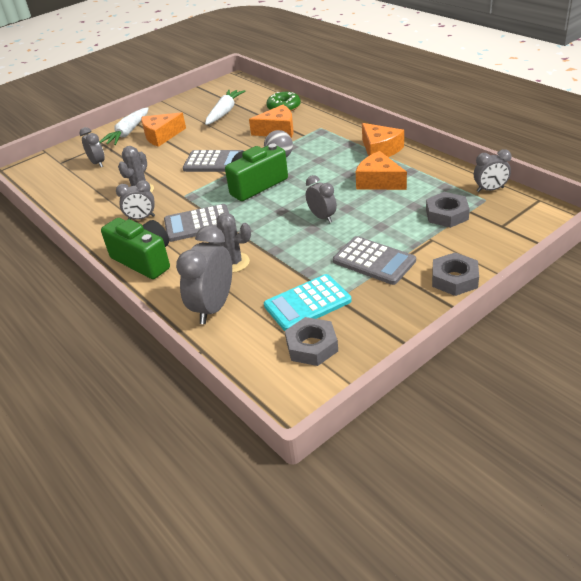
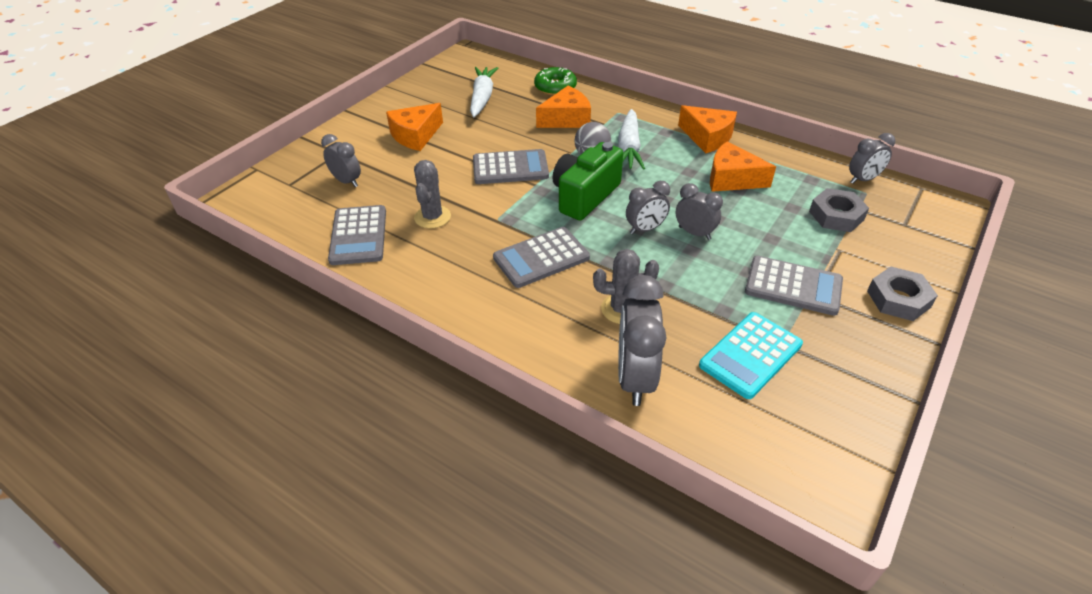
camera: 20 degrees left, 5 degrees up
white carrot [99,107,149,145] -> white carrot moved to [618,109,645,170]
green camera [101,218,170,279] -> none
grey clock [116,180,155,220] -> grey clock moved to [626,181,670,234]
grey nut [285,317,338,366] -> none
none -> grey calculator [328,205,386,265]

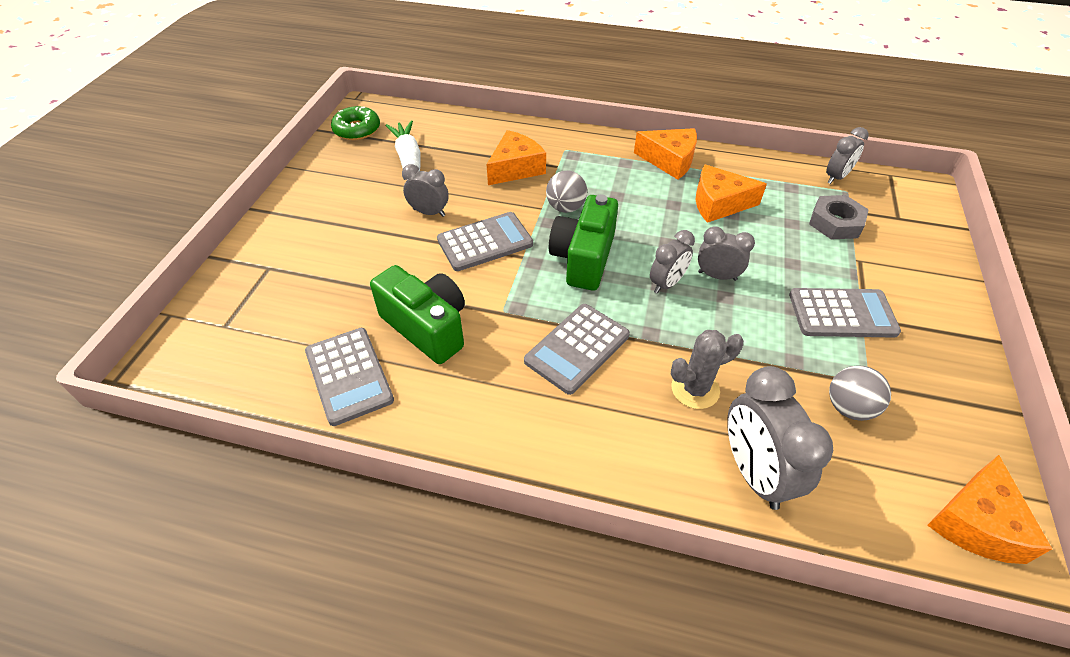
camera: 20 degrees left, 5 degrees up
grey clock [321,134,361,187] -> grey clock moved to [402,164,449,217]
orange cheese [386,103,443,151] -> orange cheese moved to [927,455,1052,564]
grey cactus [414,160,451,228] -> green camera [370,265,465,364]
green donut [534,67,577,95] -> green donut moved to [331,106,380,140]
white carrot [618,109,645,170] -> none
turquoise calculator [699,312,803,399] -> grey ball [829,365,891,421]
grey nut [867,267,938,321] -> none

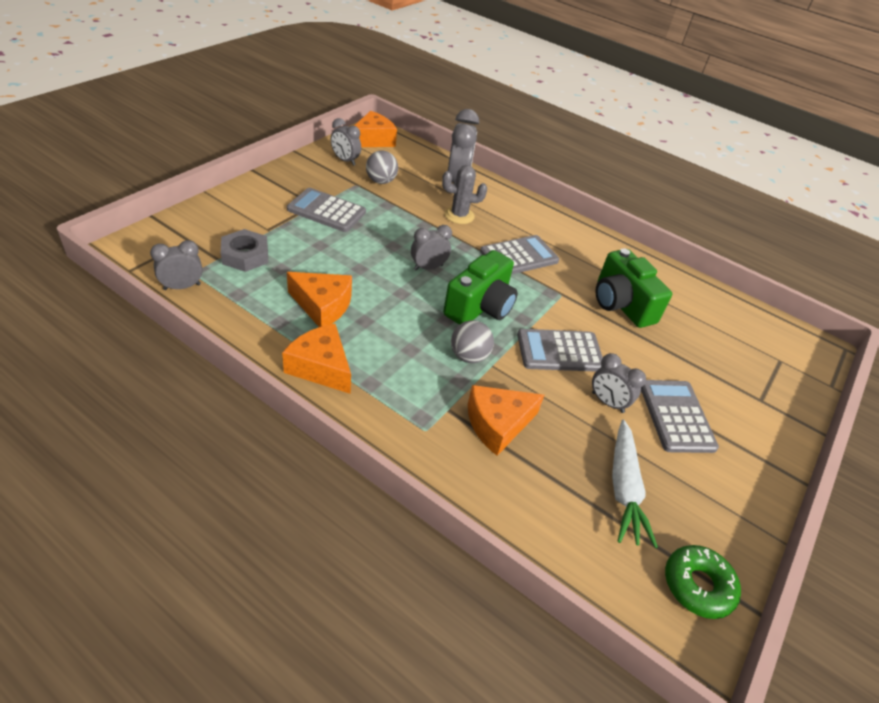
camera: 165 degrees left, 5 degrees down
grey calculator [305,328,394,426] -> grey calculator moved to [641,380,719,453]
grey clock [698,226,755,281] -> grey clock moved to [331,118,361,166]

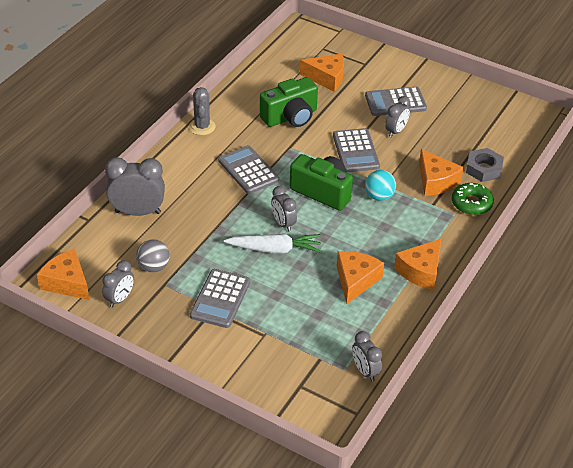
camera: 90 degrees left, 0 degrees up
grey nut [221,229,268,272] -> grey nut moved to [466,148,504,182]
grey cactus [442,165,487,224] -> grey cactus moved to [189,87,216,135]
grey ball [451,320,494,363] -> turquoise ball [365,170,396,201]
white carrot [612,420,658,548] -> white carrot moved to [224,234,321,253]
green donut [665,545,741,619] -> green donut moved to [452,183,494,215]
none -> orange cheese [300,54,344,92]

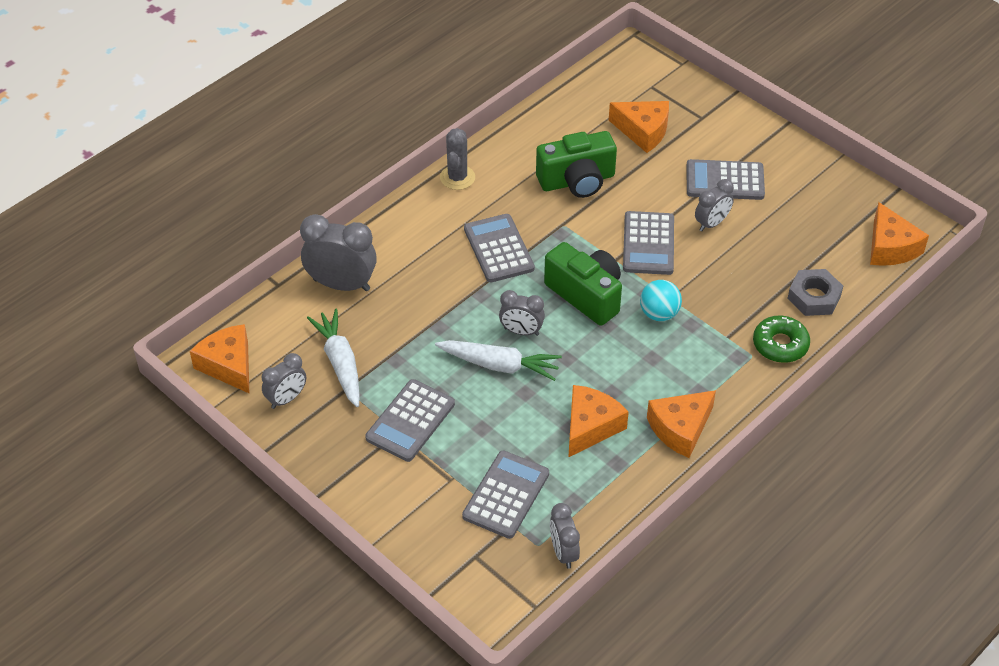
camera: 15 degrees right, 5 degrees up
grey ball [136,239,170,273] -> white carrot [307,309,360,407]
grey clock [271,186,297,232] -> grey clock turned 60 degrees counterclockwise [499,290,545,336]
orange cheese [419,149,464,196] -> orange cheese moved to [870,202,929,266]
none -> grey calculator [462,450,549,539]

